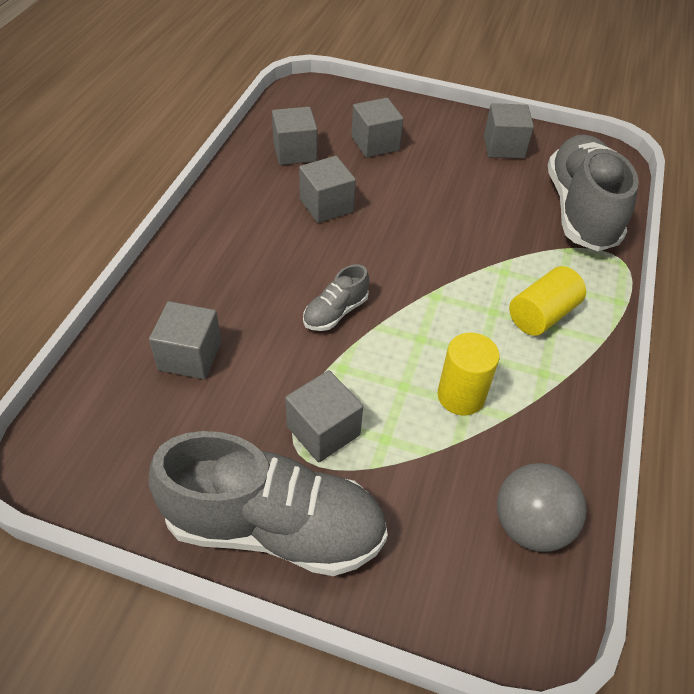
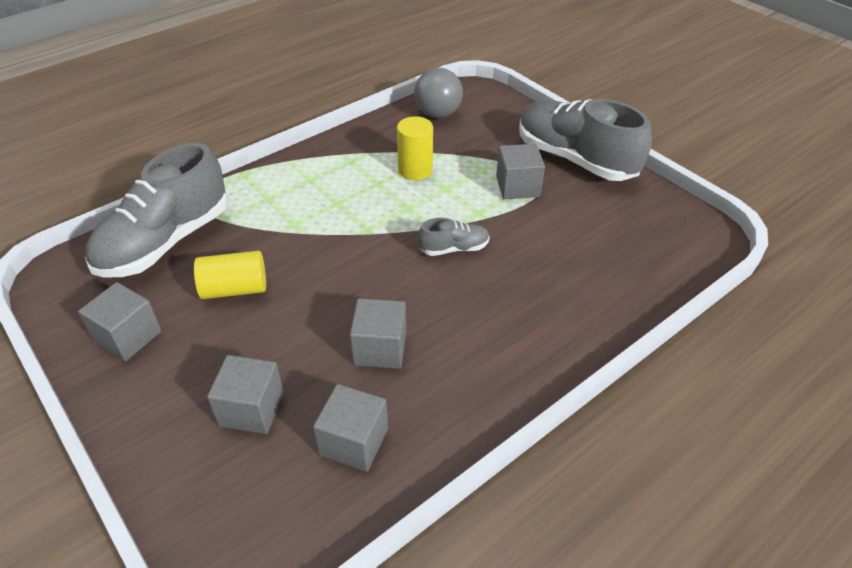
camera: 145 degrees left, 5 degrees down
grey cube [149,301,221,379] -> none
yellow cylinder [509,266,586,336] -> yellow cylinder moved to [194,251,266,299]

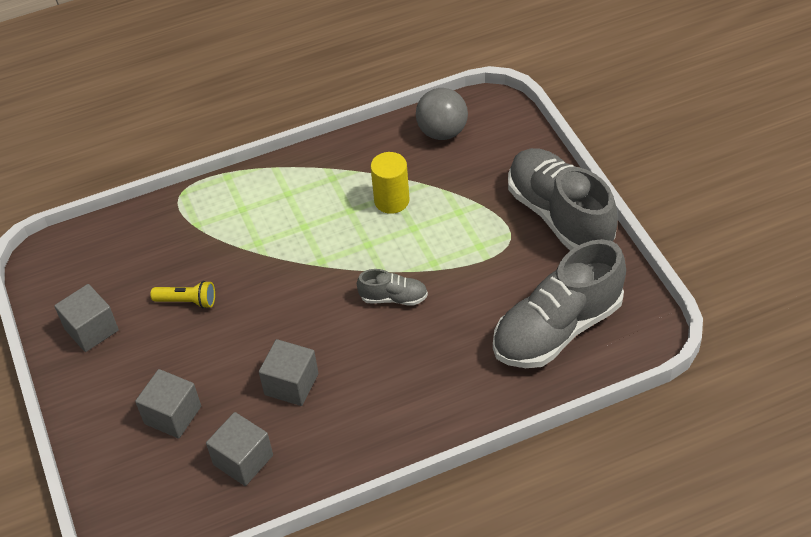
camera: 20 degrees right, 5 degrees up
grey shoe [85,143,228,278] -> grey shoe moved to [493,239,626,368]
yellow cylinder [194,251,266,299] -> yellow flashlight [151,281,215,309]
grey cube [496,144,545,199] -> none

